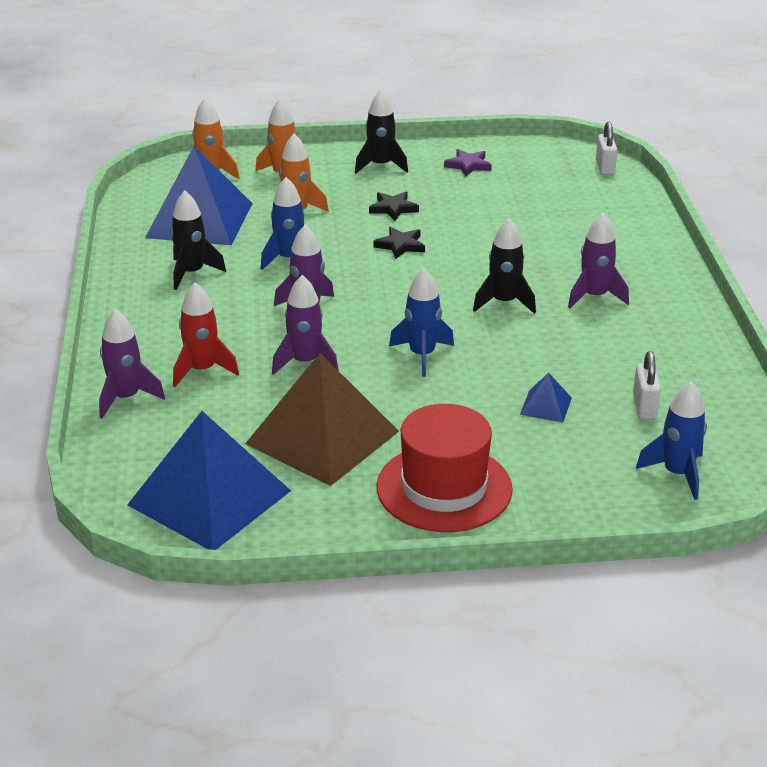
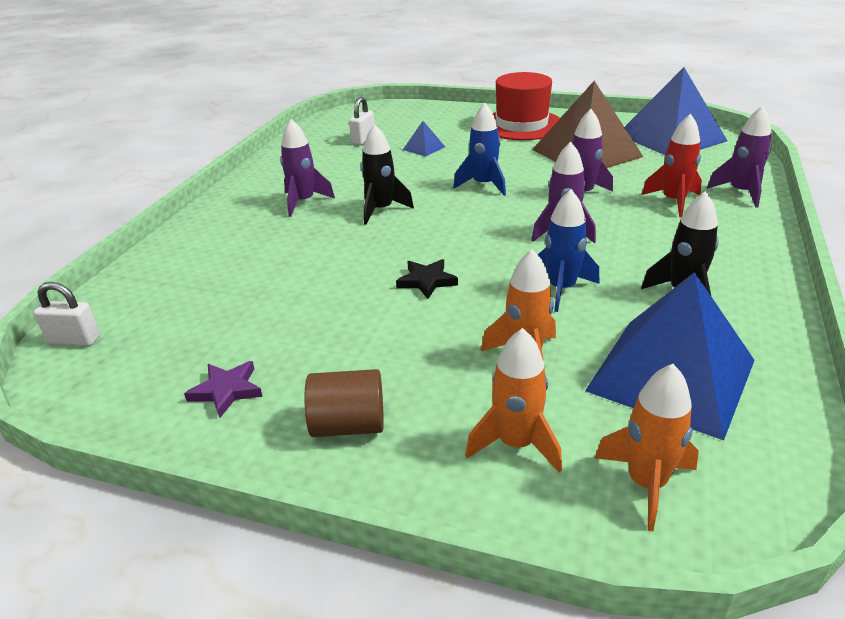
camera: 155 degrees left, 0 degrees up
black rocket [355,90,408,173] -> brown cylinder [305,369,384,437]
black star [369,192,419,221] -> none
white padlock [596,121,617,175] -> white padlock turned 75 degrees clockwise [34,282,100,346]
blue rocket [636,381,707,500] -> none

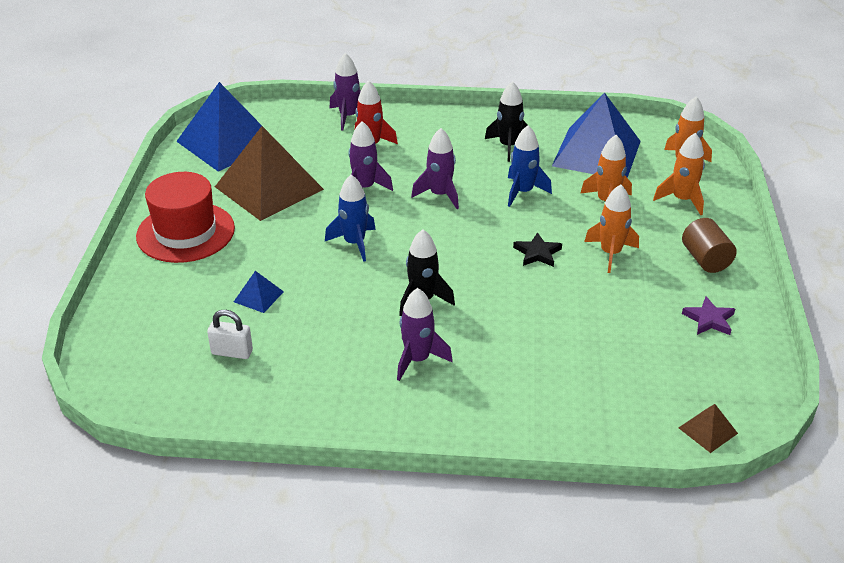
camera: 105 degrees left, 5 degrees up
white padlock [34,282,100,346] -> brown pyramid [679,404,738,453]
none -> orange rocket [584,184,639,273]

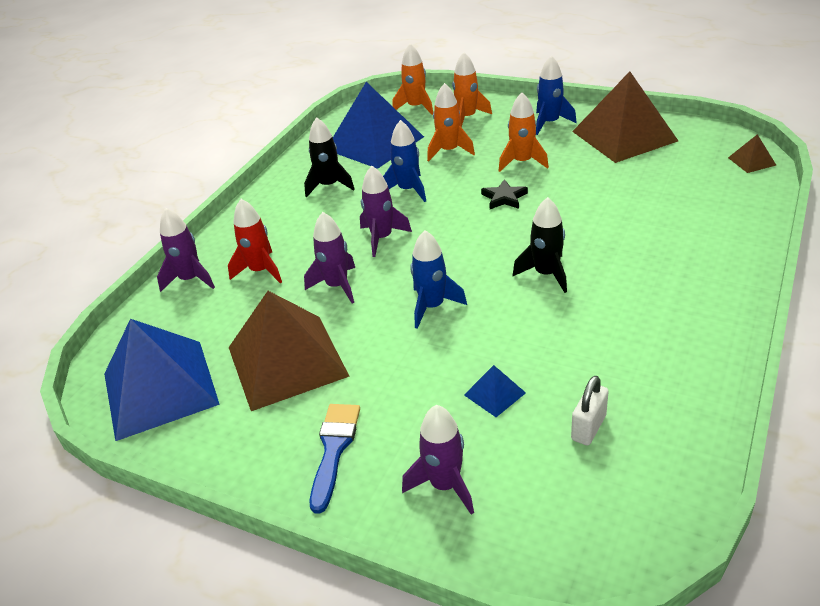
camera: 65 degrees left, 0 degrees up
red hat [136,172,235,263] -> blue brush [310,404,360,514]
purple rocket [397,288,453,381] -> purple rocket moved to [402,405,474,515]
brown cylinder [682,218,737,273] -> blue rocket [536,55,577,135]
purple star [682,296,735,335] -> brown pyramid [572,71,678,163]

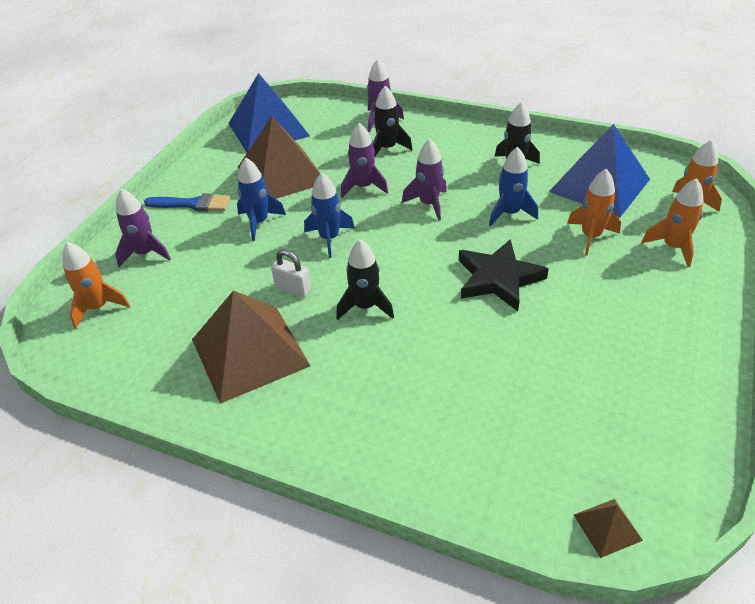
camera: 85 degrees right, 5 degrees up
red rocket [228,199,282,283] -> black rocket [373,86,413,156]
blue pyramid [464,365,526,417] -> none
black star [481,179,528,209] -> black star [459,239,549,311], size x1.85
orange rocket [498,93,549,172] -> orange rocket moved to [62,242,130,329]
blue rocket [536,55,577,135] -> blue rocket moved to [237,158,286,241]
white padlock [571,376,609,446] -> white padlock moved to [271,249,311,298]
brown pyramid [572,71,678,163] -> brown pyramid moved to [192,290,311,404]

